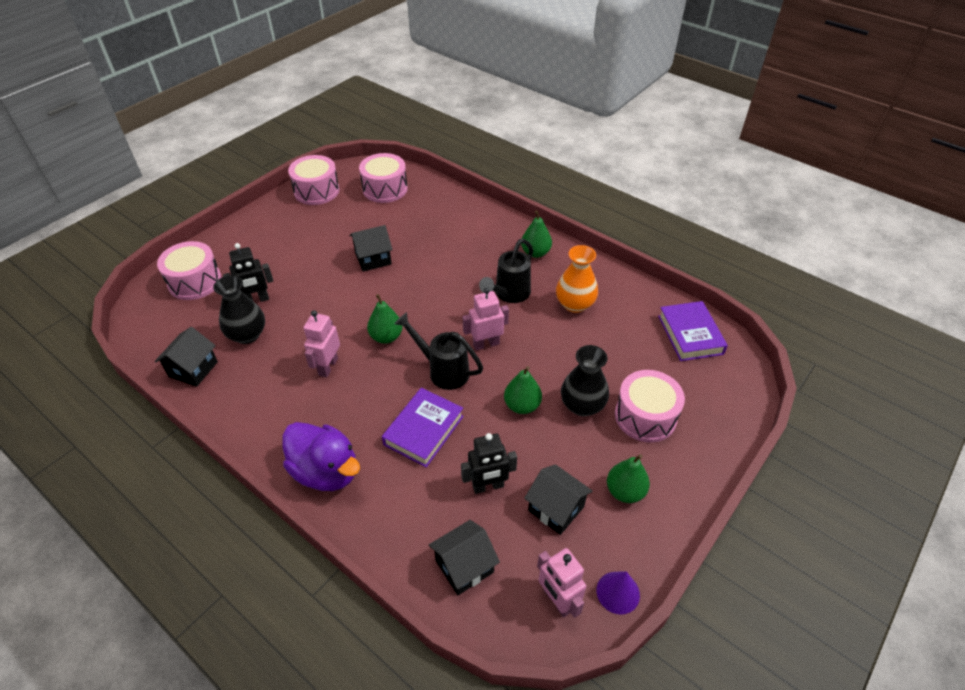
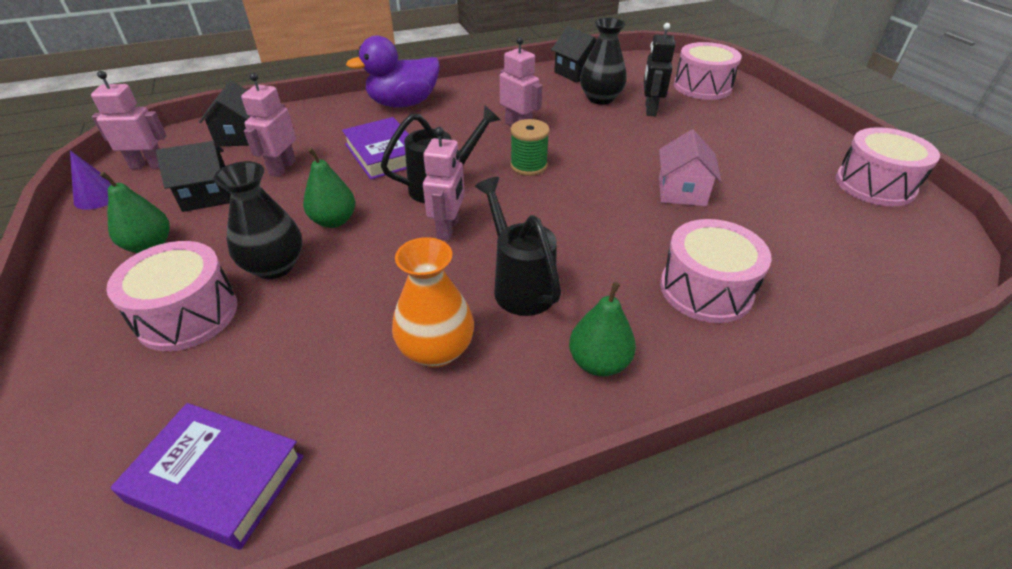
camera: 120 degrees right, 5 degrees down
black house [349,225,393,272] -> pink house [659,130,722,206]
pink drum [359,153,408,203] -> pink drum moved to [660,219,772,323]
green pear [367,294,403,344] -> green spool [510,119,550,176]
black robot [461,433,517,494] -> pink robot [241,73,296,177]

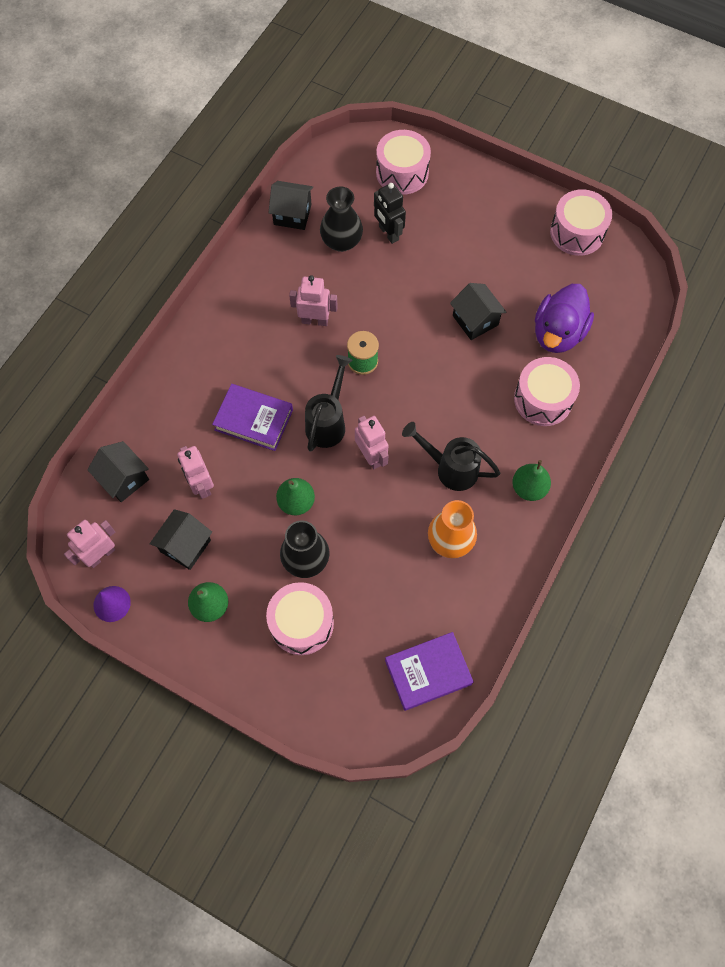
camera: 40 degrees left, 25 degrees up
purple duck [346,36,440,107] -> purple duck moved to [535,284,594,353]
pink house [659,130,722,206] -> black house [450,283,507,340]

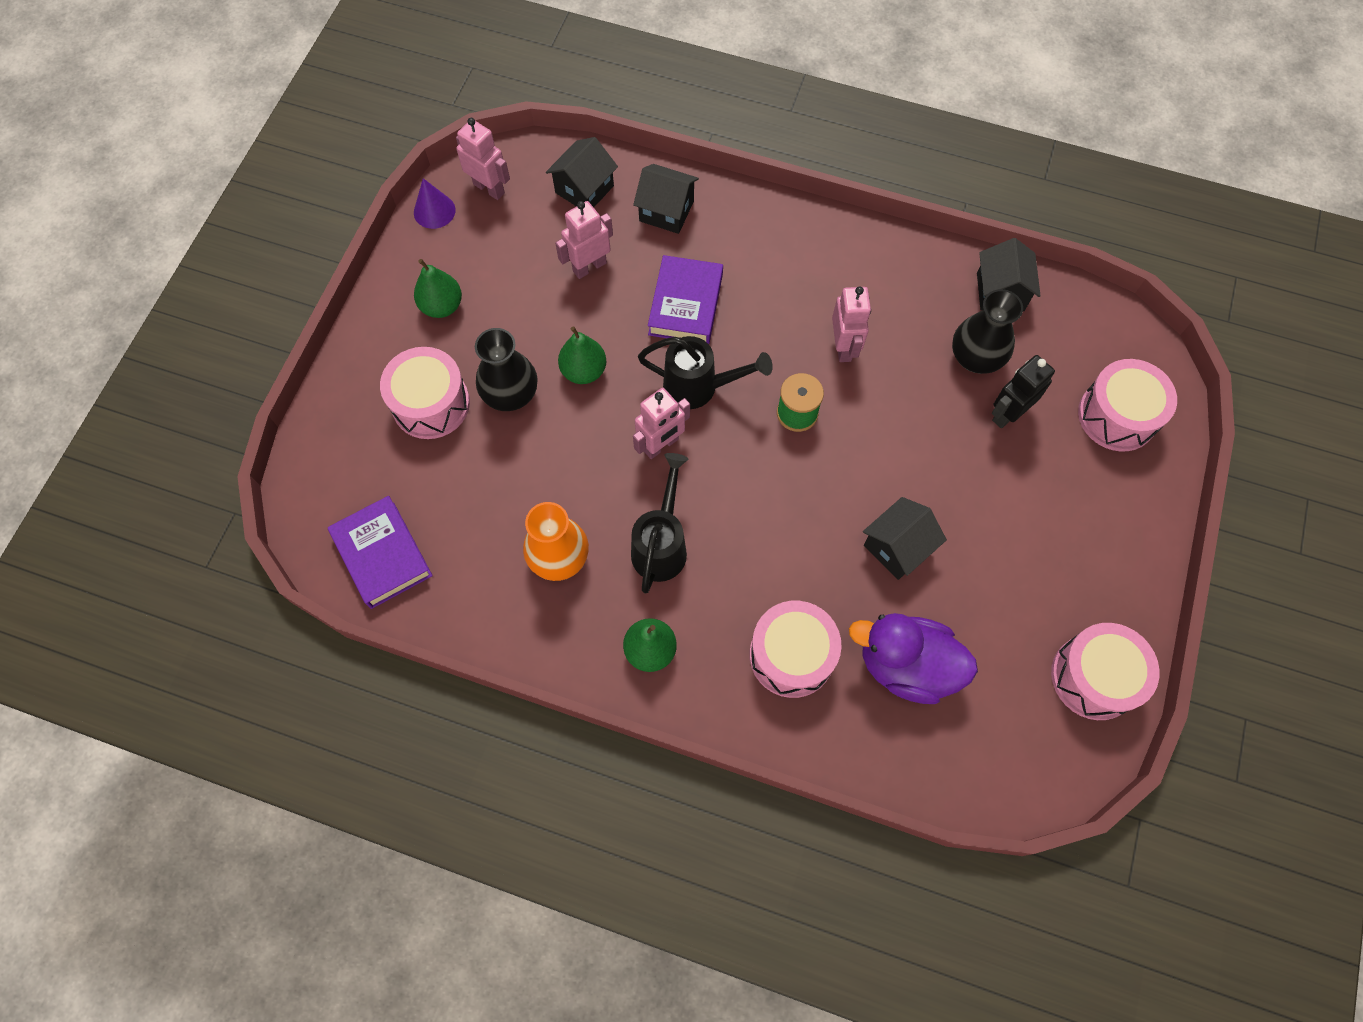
camera: 80 degrees right, 0 degrees up
black house [150,509,212,570] -> black house moved to [633,164,699,234]

